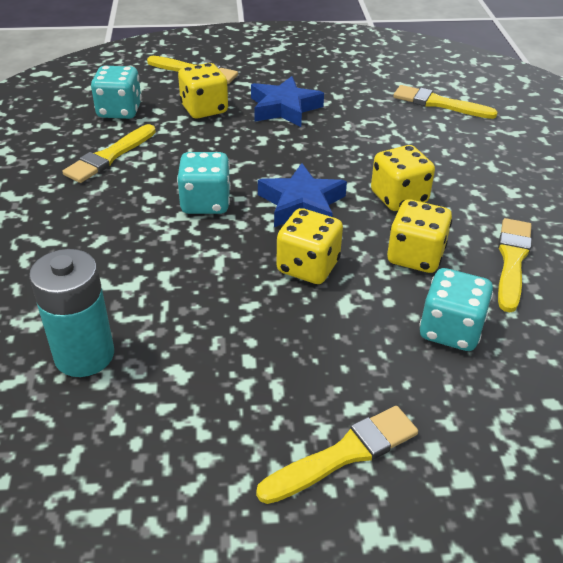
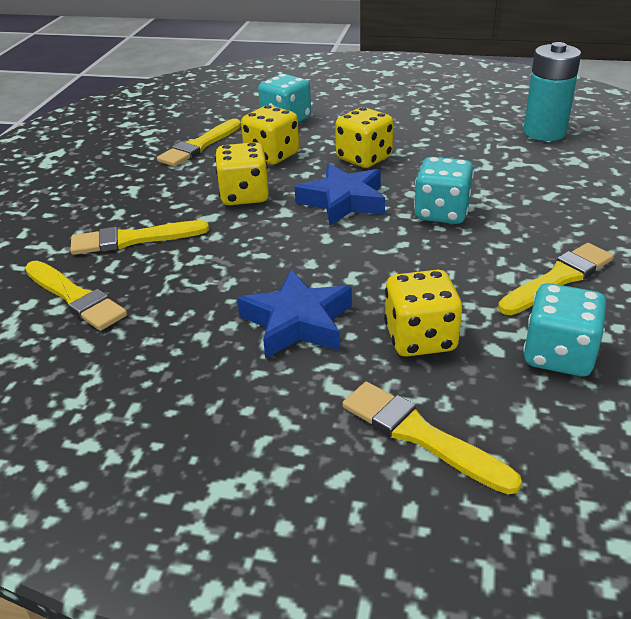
camera: 160 degrees left, 5 degrees down
yellow brush [256,406,418,504] -> yellow brush moved to [70,220,209,255]

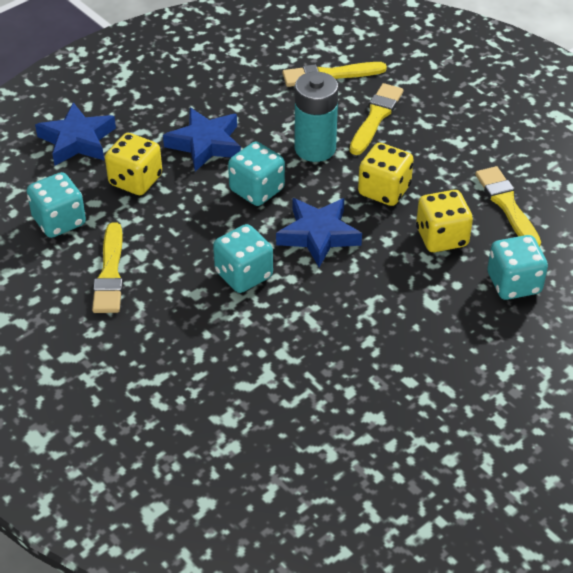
camera: 125 degrees right, 10 degrees up
yellow dice [335,107,393,168] -> none
yellow brush [343,382,522,494] -> blue star [35,102,116,166]
turquoise battery [523,42,581,141] -> turquoise battery moved to [294,72,338,162]
none -> turquoise dice [228,142,285,206]

